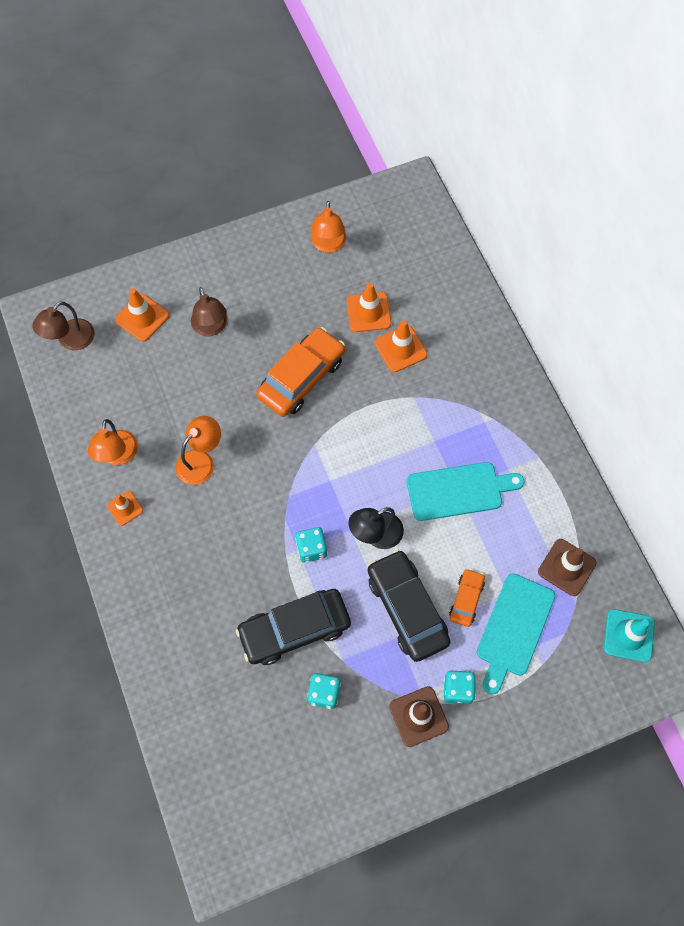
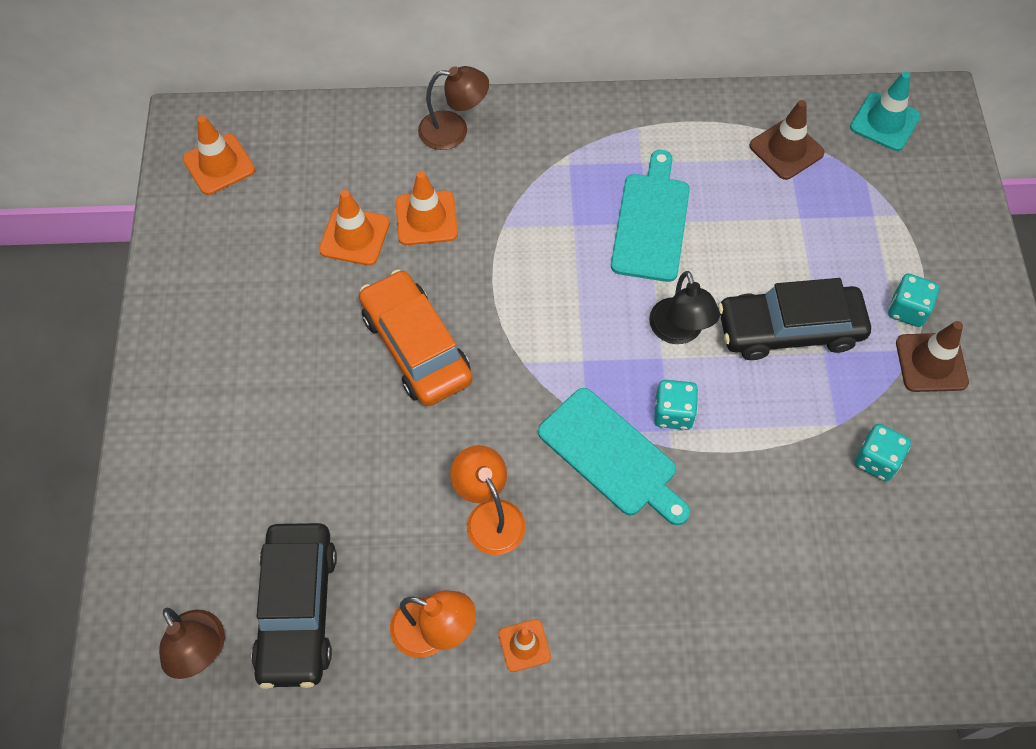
camera: 70 degrees left, 5 degrees down
orange traffic cone [115,288,169,342] -> orange traffic cone moved to [183,116,255,195]
brown lamp [191,287,227,336] -> brown lamp moved to [418,66,489,150]
black car [236,589,351,665] -> black car moved to [251,523,337,689]
orange lamp [311,201,346,253] -> none
orange car [449,569,485,627] -> none
turquoise cutting board [477,573,555,694] -> turquoise cutting board moved to [538,388,690,525]

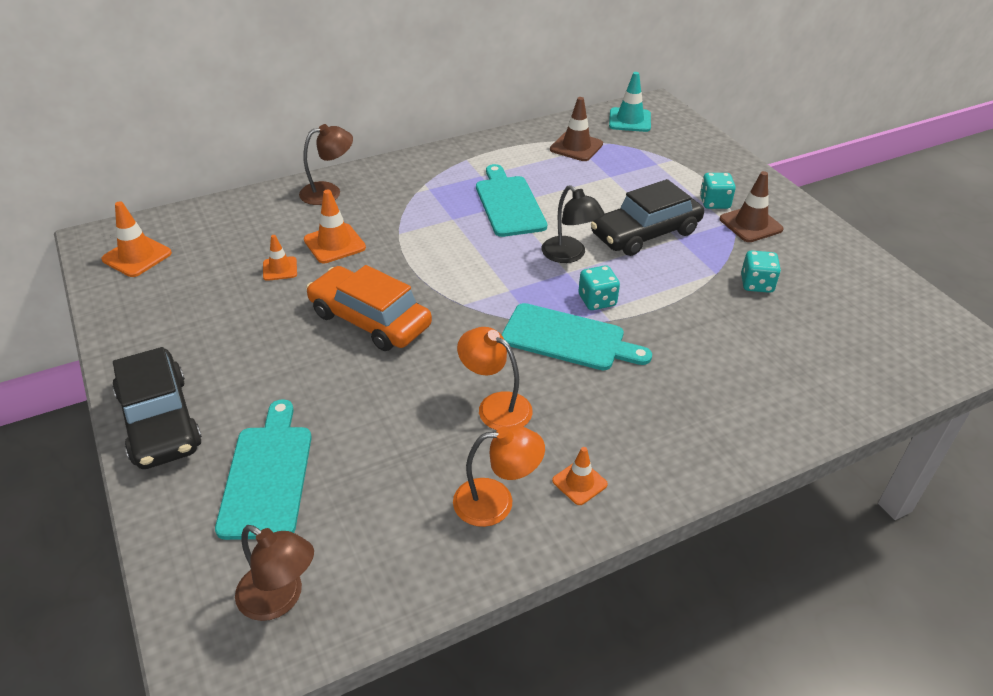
camera: 25 degrees left, 20 degrees down
black car [251,523,337,689] -> black car moved to [112,347,202,469]
orange traffic cone [319,190,390,266] -> orange traffic cone [263,235,297,281], size x0.63
none -> turquoise cutting board [215,399,312,540]

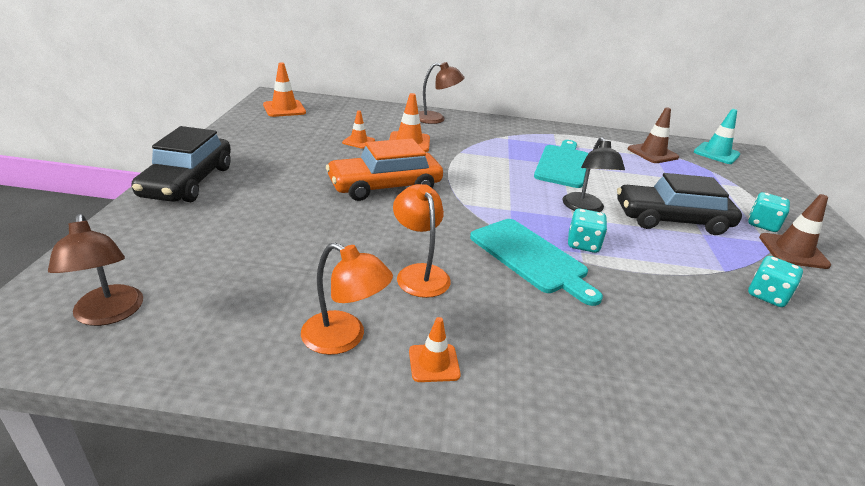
camera: 30 degrees right, 10 degrees down
turquoise cutting board [215,399,312,540] -> none
orange car [306,265,432,351] -> orange car turned 90 degrees counterclockwise [326,138,443,201]

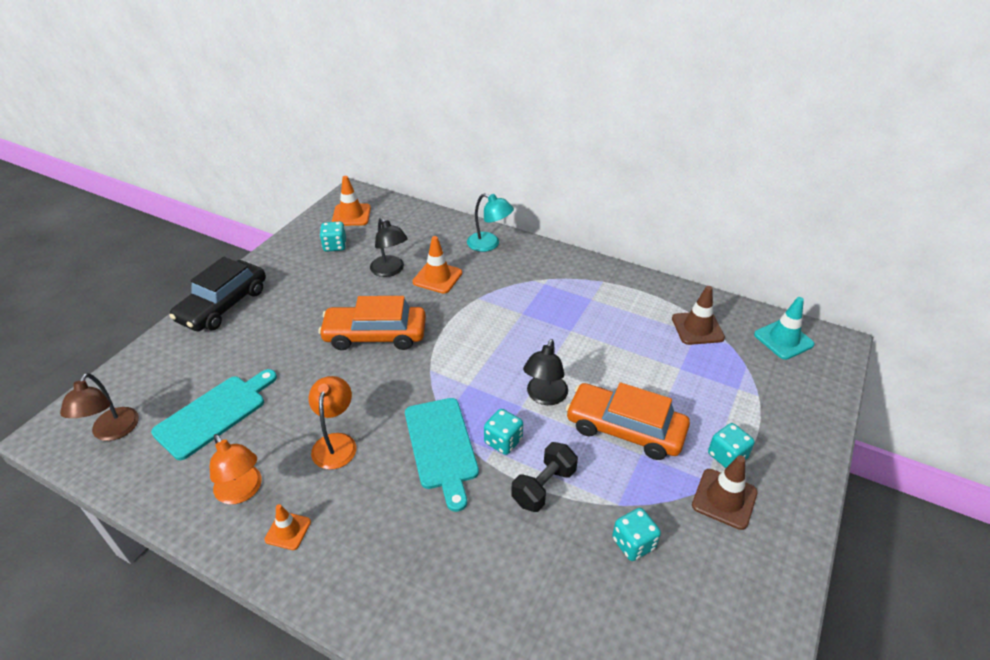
camera: 25 degrees right, 10 degrees up
orange traffic cone [342,111,375,149] -> black lamp [370,218,408,277]
brown lamp [419,62,465,124] -> turquoise lamp [467,193,514,252]
turquoise cutting board [534,140,588,188] -> turquoise cutting board moved to [151,369,277,460]
black car [617,173,742,235] -> orange car [566,382,690,460]
none -> turquoise dice [320,222,346,251]
none -> black dumbbell [511,442,578,512]

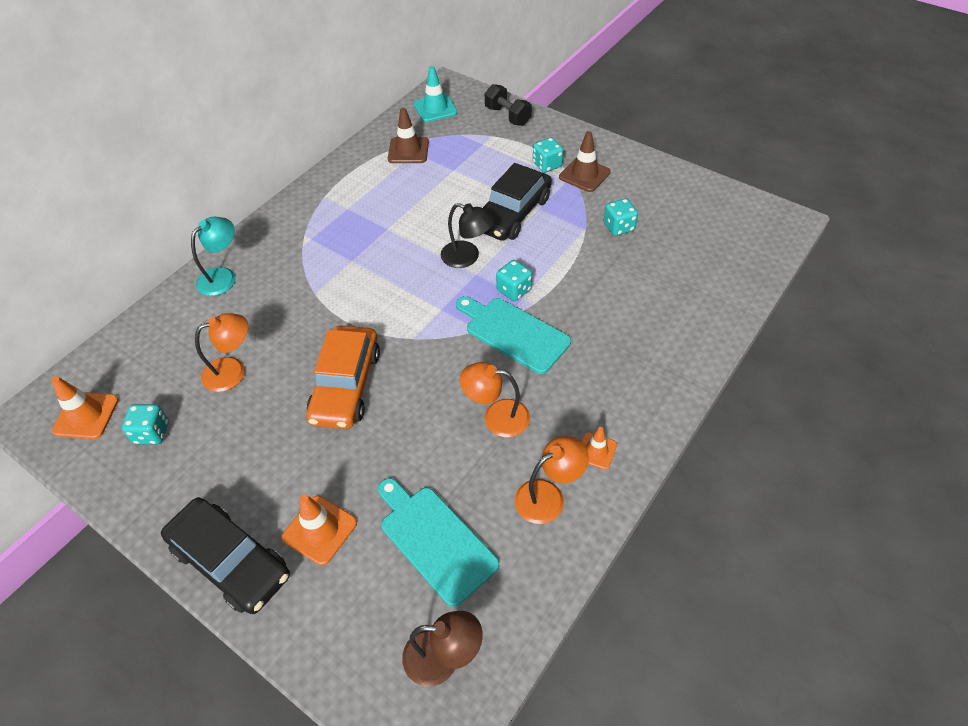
camera: 80 degrees left, 10 degrees up
black lamp [370,218,408,277] -> orange lamp [195,313,248,392]
turquoise cutting board [405,398,479,512] -> turquoise cutting board turned 135 degrees counterclockwise [456,296,571,374]
orange traffic cone [413,236,462,294] -> orange traffic cone moved to [282,495,357,565]
black dumbbell [511,442,578,512] -> black dumbbell moved to [485,84,532,126]
orange car [566,382,690,460] -> black car [483,163,552,241]

